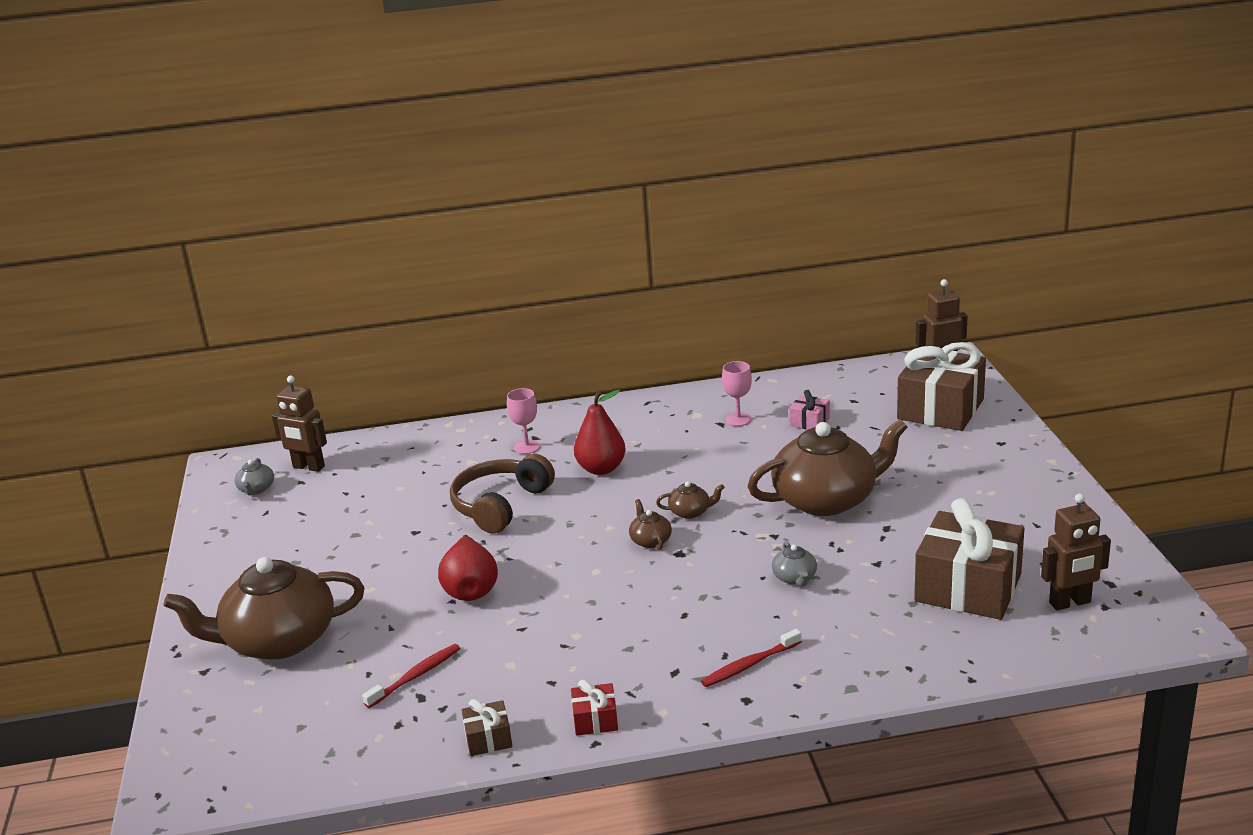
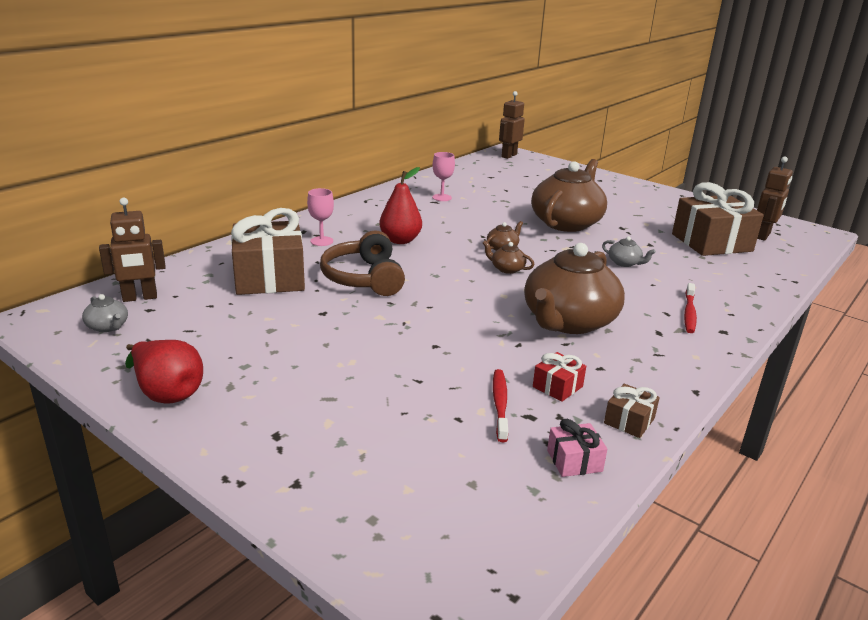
camera: 45 degrees left, 0 degrees up
brown teapot [164,557,364,660] -> brown teapot moved to [524,243,625,334]
red pear [438,535,498,601] -> red pear moved to [125,340,203,404]
red gift [571,680,618,736] -> red gift moved to [533,352,586,402]
pink gift [789,390,830,430] -> pink gift moved to [547,419,607,477]
brown gift [897,342,986,431] -> brown gift moved to [231,208,305,295]

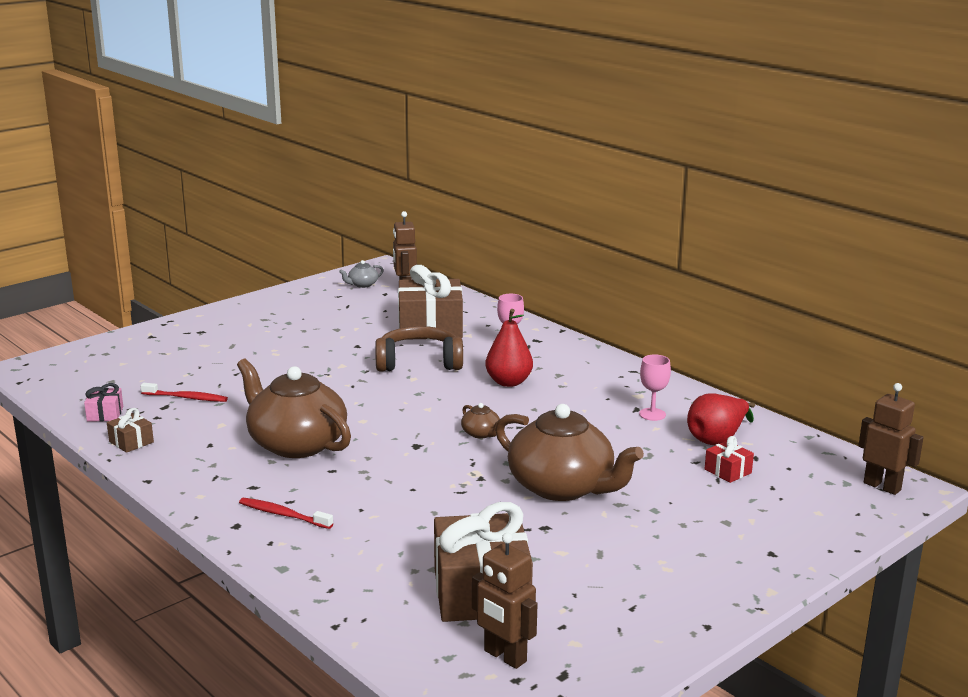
camera: 100 degrees right, 5 degrees down
red pear [125,340,203,404] -> red pear moved to [687,393,755,445]
brown teapot [483,241,535,274] -> none
red gift [533,352,586,402] -> red gift moved to [705,436,754,483]
grey teapot [602,236,656,267] -> none

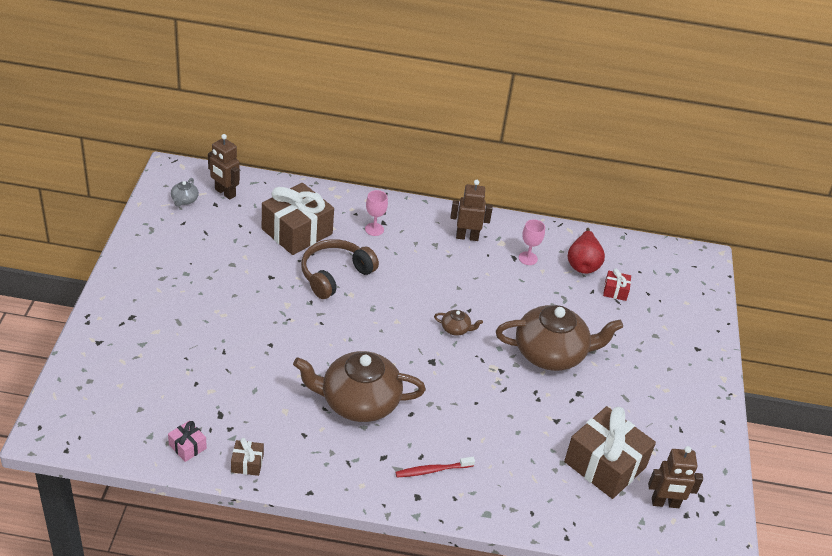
camera: 45 degrees left, 20 degrees up
red toothbrush [140,383,228,402] -> none
red pear [485,309,533,387] -> none
brown robot [858,383,924,495] -> brown robot moved to [450,180,493,241]

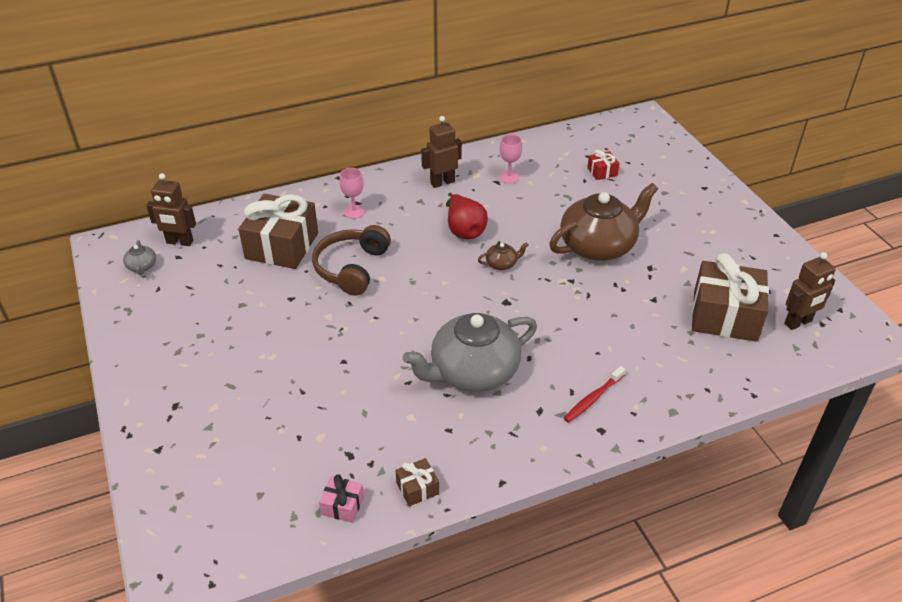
camera: 25 degrees left, 0 degrees up
brown teapot [293,351,426,422] -> grey teapot [403,313,537,392]
red pear [568,228,605,274] -> red pear moved to [446,193,488,239]

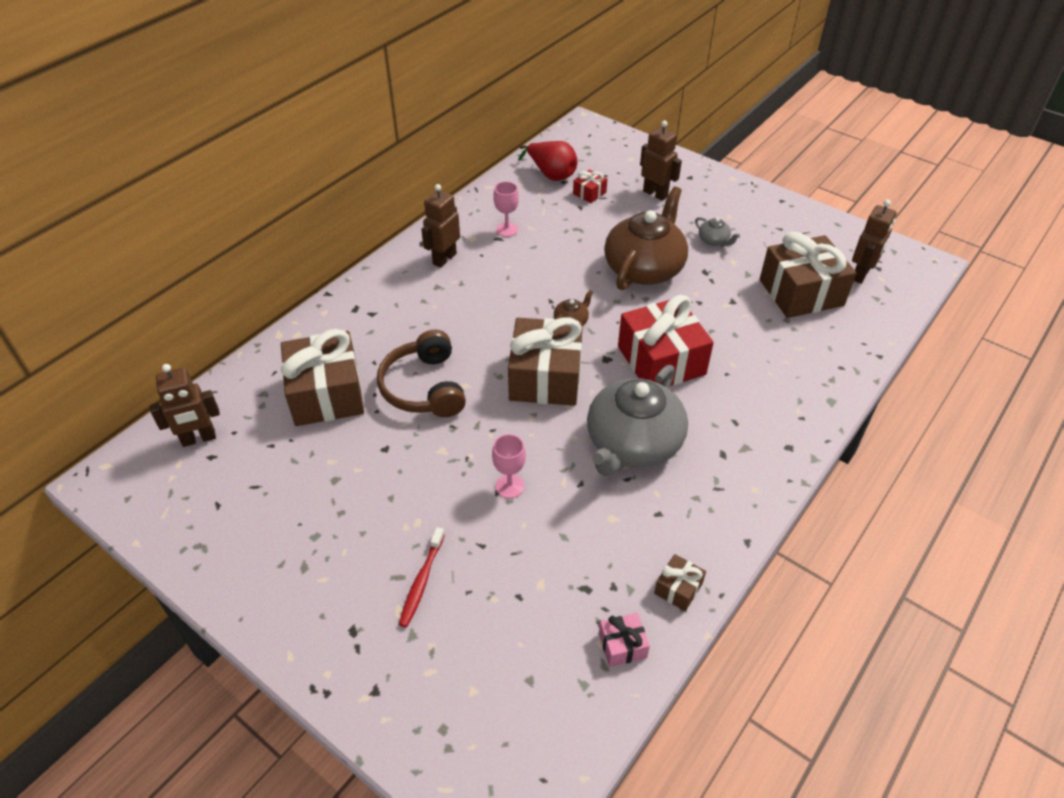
camera: 30 degrees left, 5 degrees up
grey teapot [123,240,156,275] -> grey teapot moved to [695,217,740,246]
pink goblet [340,168,365,219] -> pink goblet moved to [492,434,526,498]
red pear [446,193,488,239] -> red pear moved to [518,141,577,181]
red toothbrush [564,366,626,423] -> red toothbrush moved to [399,527,445,627]
none -> brown gift [508,317,583,406]
none -> red gift [618,295,714,386]
none -> brown robot [640,121,682,201]

